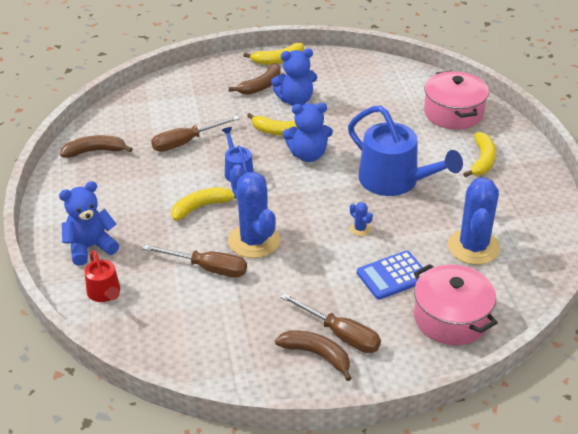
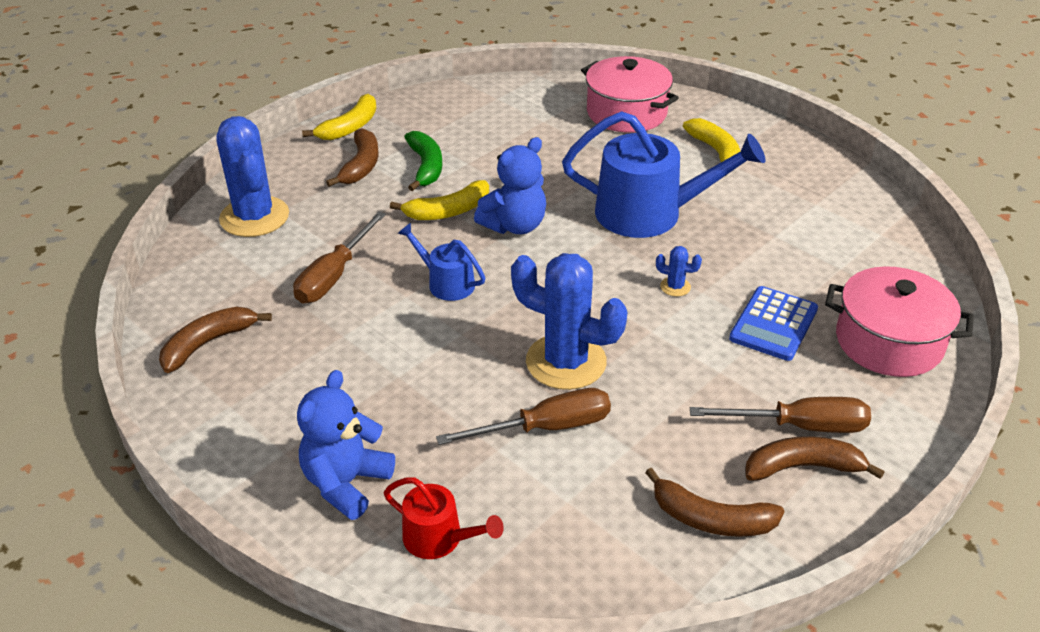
camera: 35 degrees left, 0 degrees up
yellow banana [171,187,236,221] -> none
blue teddy bear [271,48,317,106] -> green banana [404,131,443,191]
blue cactus [448,177,501,265] -> blue cactus moved to [217,116,289,237]
none -> brown banana [645,468,784,537]

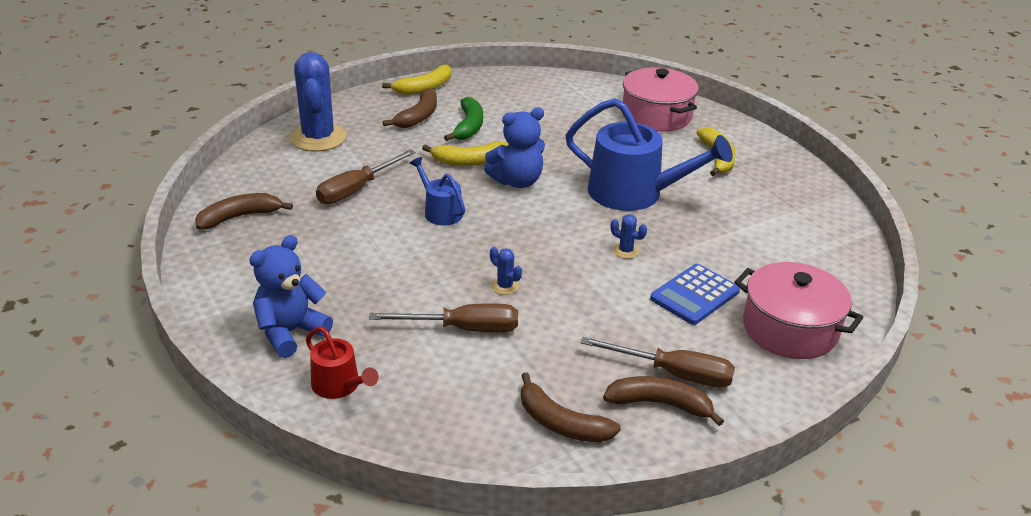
camera: 15 degrees right, 5 degrees down
blue cactus [511,253,627,390] -> blue cactus [490,247,522,295], size x0.41

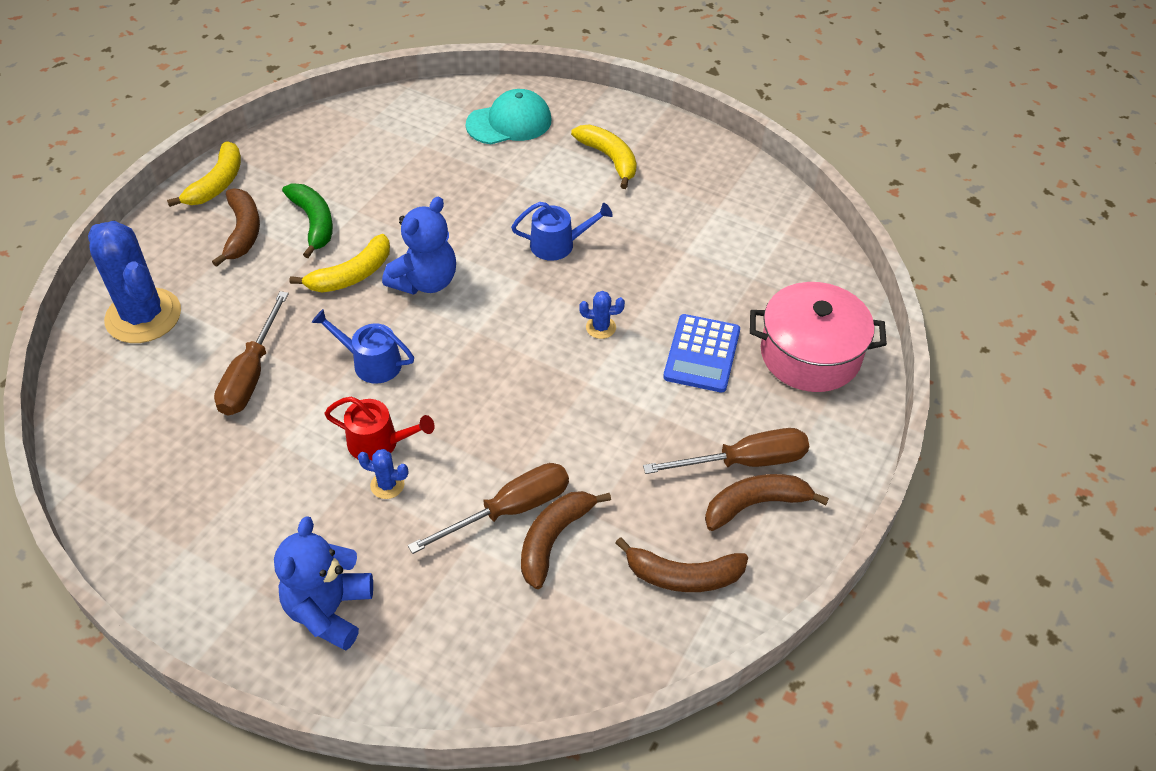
camera: 30 degrees left, 15 degrees up
brown banana [195,193,293,230] -> brown banana moved to [521,491,611,589]
red watering can [306,327,379,399] -> red watering can moved to [324,396,435,461]
blue cactus [490,247,522,295] -> blue cactus moved to [358,449,408,499]
blue watering can [565,98,733,211] -> blue watering can [511,202,613,261], size x0.51
pink pot [623,68,699,132] -> turquoise cap [466,89,552,144]

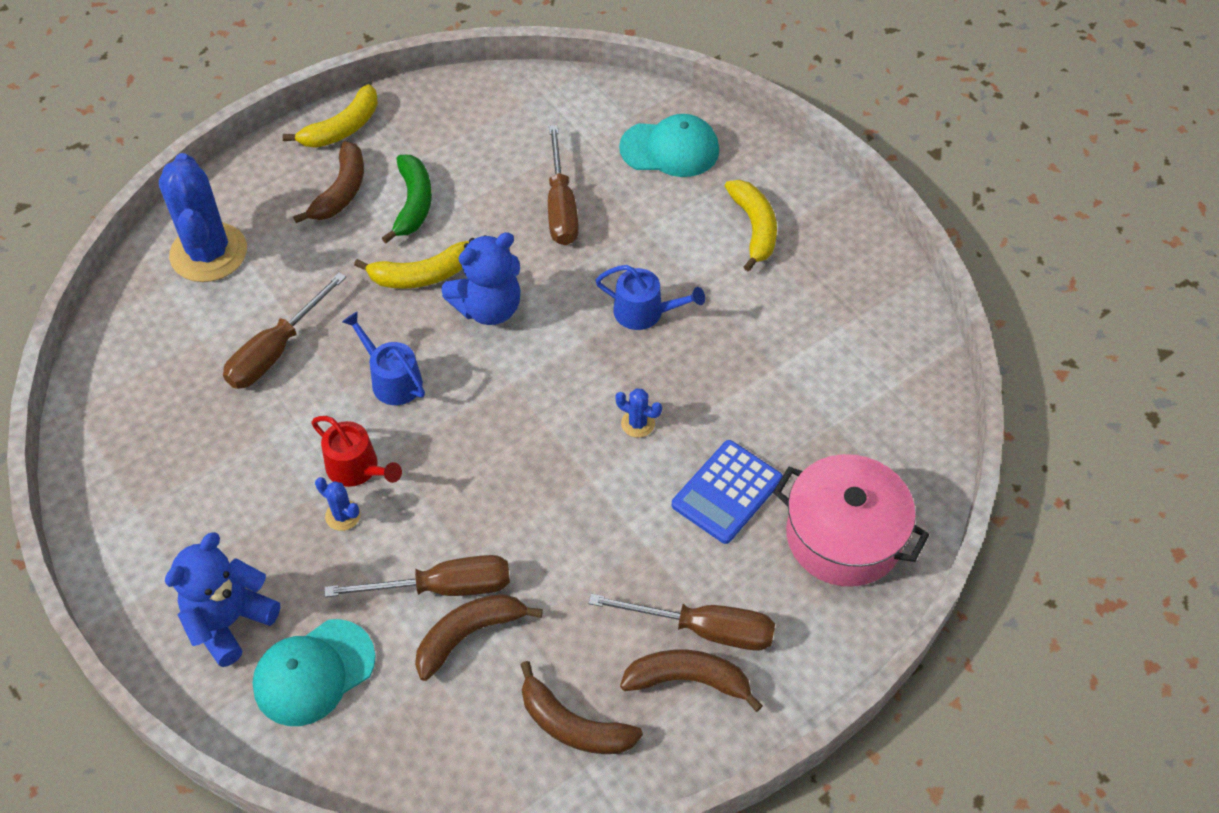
camera: 25 degrees right, 5 degrees up
none -> turquoise cap [253,619,376,726]
none -> brown screwdriver [548,125,579,245]

